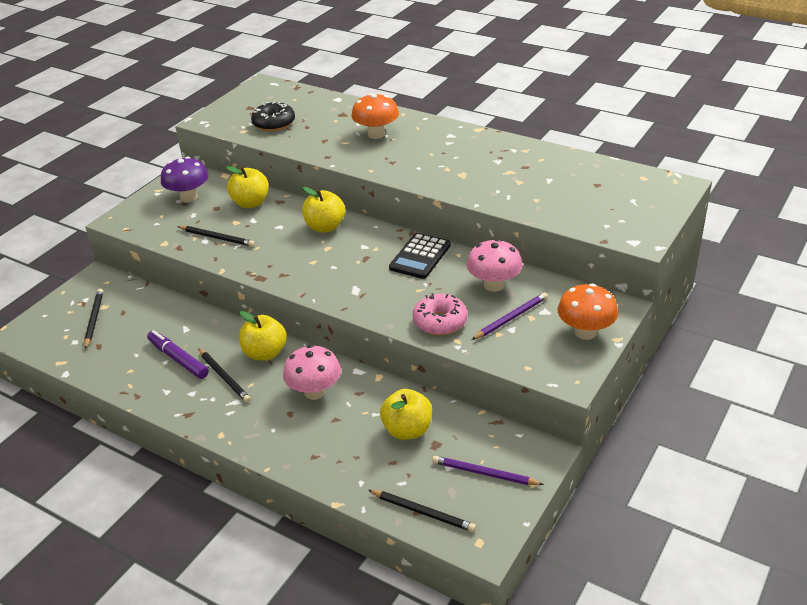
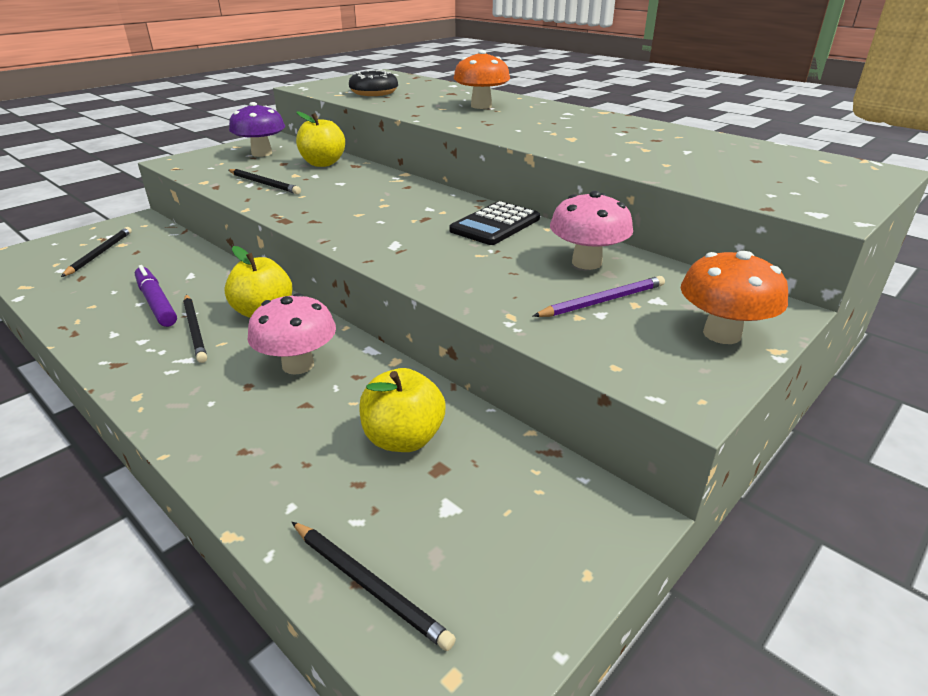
camera: 10 degrees right, 5 degrees down
yellow apple [302,187,345,233] -> none
pink donut [413,293,467,335] -> none
purple pencil [432,456,544,485] -> none

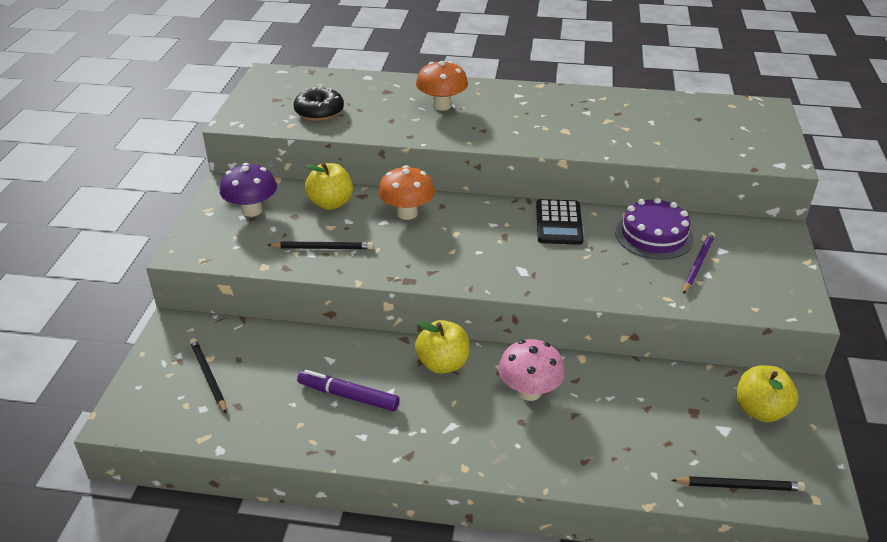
camera: 35 degrees left, 5 degrees up
black pencil [183,294,207,363] -> none
yellow apple [359,368,445,452] -> yellow apple moved to [737,365,798,422]
pink mushroom [550,191,633,270] -> purple cake [615,198,694,260]
orange mushroom [681,251,788,344] -> orange mushroom moved to [378,165,435,220]

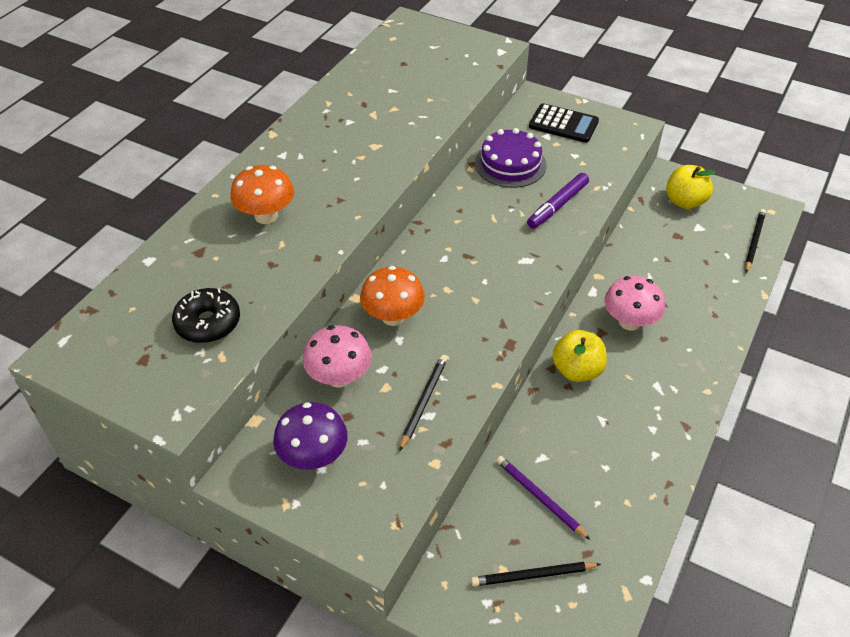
camera: 70 degrees left, 10 degrees up
purple marker [297,370,400,411] -> purple marker moved to [527,173,589,229]
yellow apple [305,162,353,210] -> pink mushroom [303,325,371,387]
black calculator [536,199,584,245] -> black calculator moved to [529,103,599,143]
purple pencil [683,232,715,294] -> purple pencil moved to [496,456,590,540]

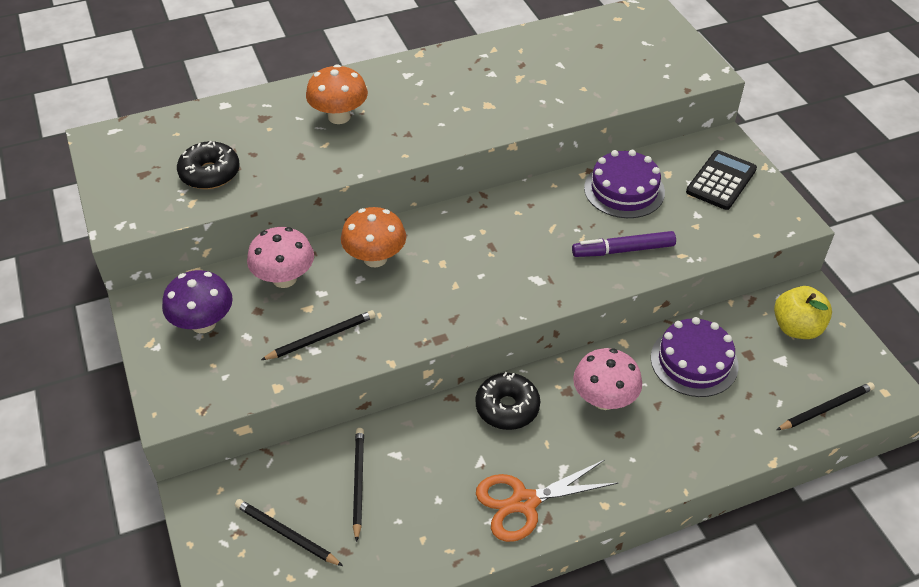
camera: 40 degrees right, 0 degrees up
purple pencil [496,456,590,540] -> black pencil [353,428,364,542]
black calculator [529,103,599,143] -> black calculator turned 120 degrees counterclockwise [686,150,757,210]
yellow apple [552,330,607,382] -> black donut [476,372,540,430]
none -> orange scissors [476,460,619,542]
none -> purple cake [651,317,738,397]

